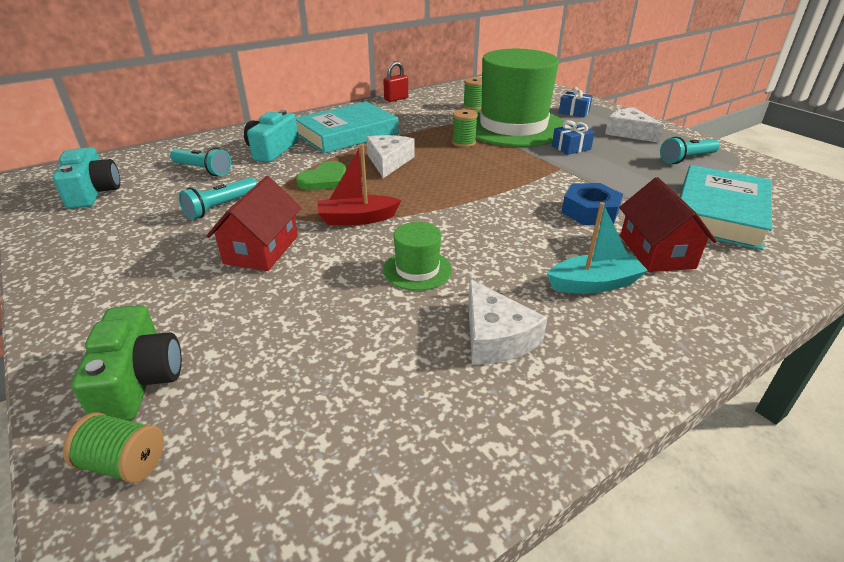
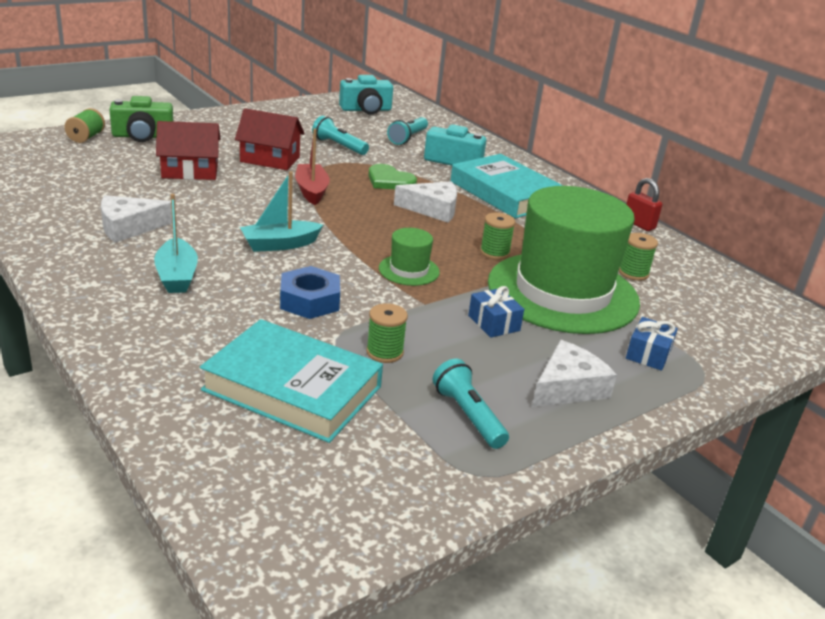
camera: 85 degrees right, 5 degrees down
green hat [383,222,452,291] -> green hat moved to [379,228,440,286]
red house [619,177,717,272] -> red house moved to [156,121,221,180]
none -> turquoise boat [240,171,323,252]
none -> green spool [366,303,408,363]

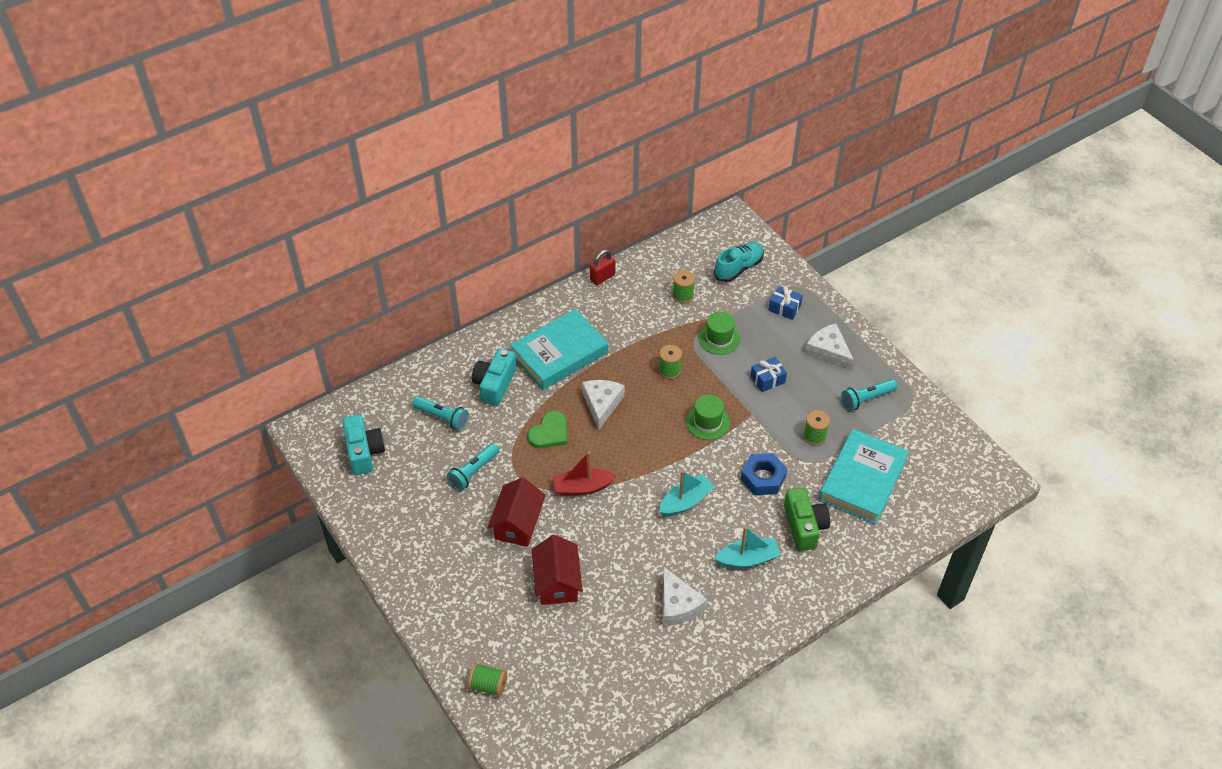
camera: 85 degrees left, 20 degrees up
green camera [109,96,174,142] -> green camera moved to [784,487,830,551]
turquoise boat [240,171,323,252] -> turquoise boat turned 105 degrees counterclockwise [659,471,715,516]
green hat [488,186,640,334] -> green hat [698,312,740,355], size x0.41
none -> turquoise shoe [714,242,764,282]

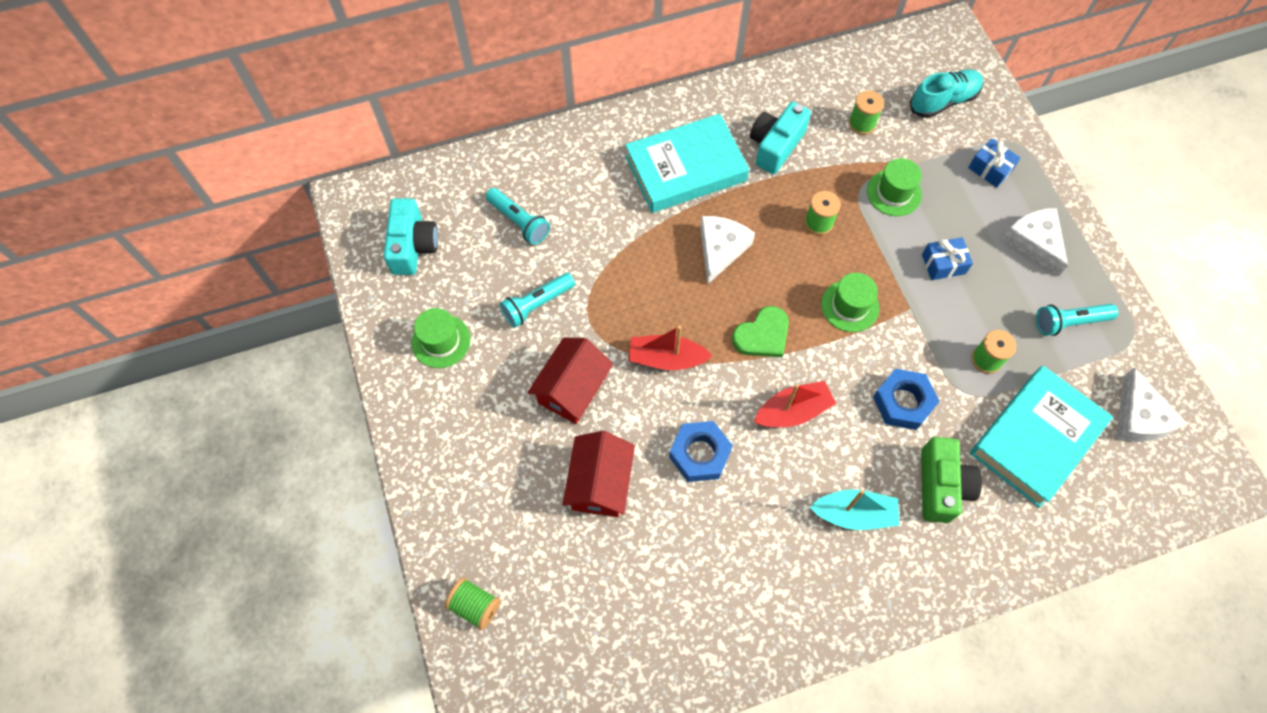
camera: 15 degrees right, 15 degrees up
turquoise camera [472,348,516,406] -> turquoise camera moved to [750,102,811,174]
green heart [527,411,567,448] -> green heart moved to [732,306,789,357]
red padlock [590,250,615,285] -> none
turquoise boat [659,471,715,516] -> red boat [754,381,836,427]
white cheese [662,567,707,626] -> white cheese moved to [1116,367,1187,442]
none -> green hat [411,308,471,368]
none -> blue nut [669,421,733,482]

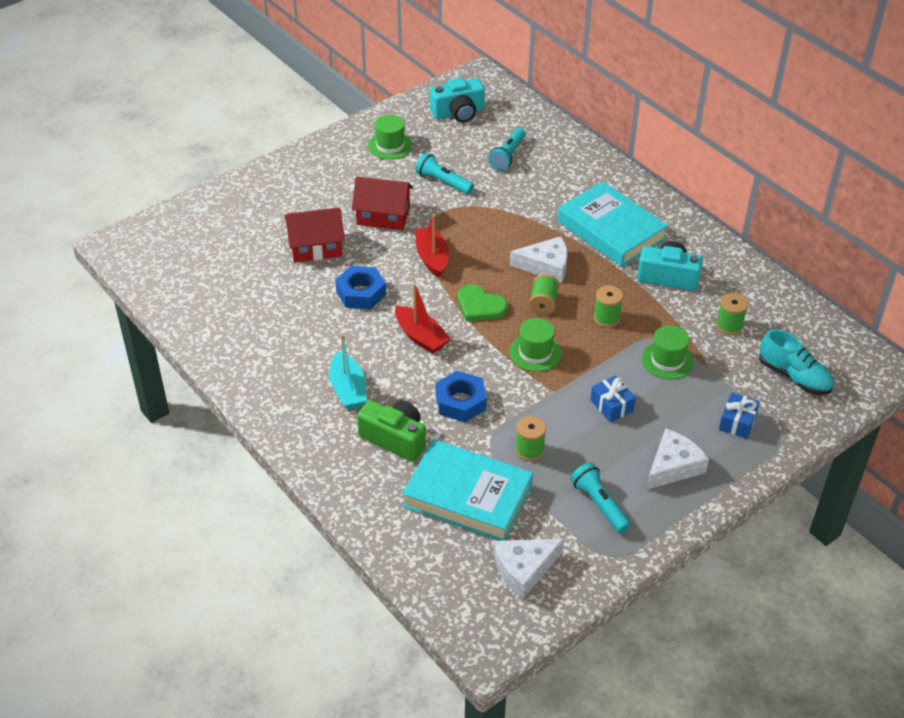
camera: 70 degrees right, 20 degrees down
green spool [445,577,500,630] -> green spool moved to [529,274,559,315]
green camera [921,437,982,523] -> green camera turned 135 degrees counterclockwise [357,400,426,462]

